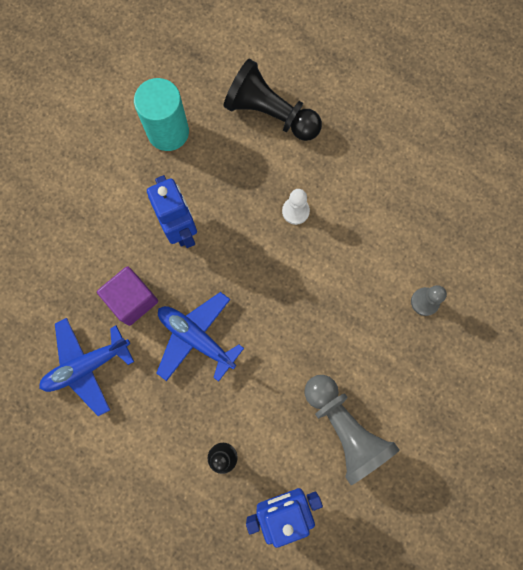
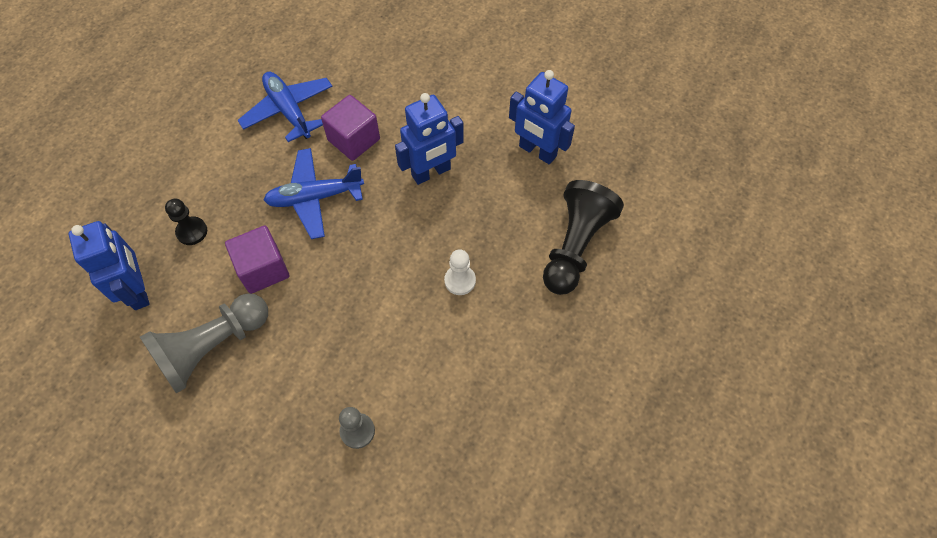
camera: 85 degrees right, 15 degrees down
turquoise cylinder [134,78,189,151] -> blue robot [509,70,575,164]
blue plane [157,292,244,382] -> blue plane turned 135 degrees counterclockwise [264,148,364,239]
none -> purple cube [225,225,289,294]

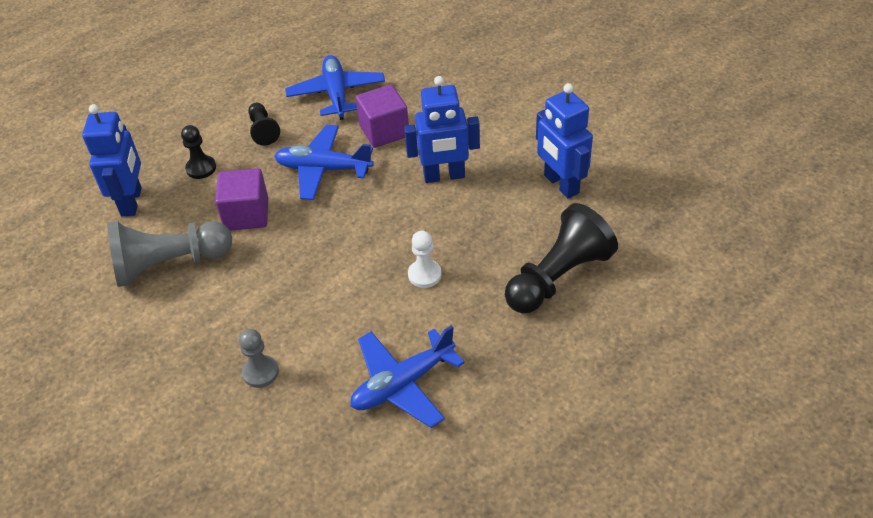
camera: 25 degrees right, 15 degrees down
none -> black pawn [248,103,280,145]
none -> blue plane [351,325,465,428]

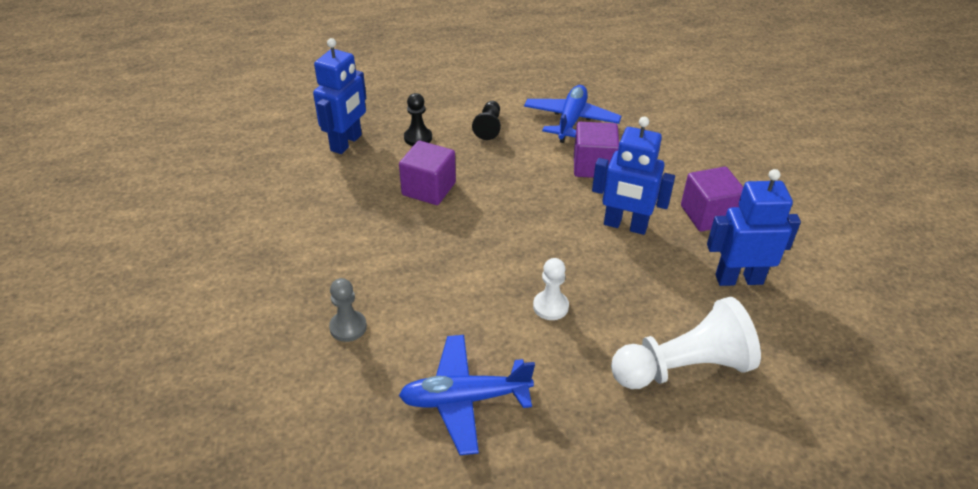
camera: 25 degrees right, 5 degrees down
grey pawn [107,221,232,287] -> none
blue plane [274,125,374,200] -> none
black pawn [505,203,618,314] -> white pawn [611,297,761,389]
blue robot [536,83,593,198] -> blue robot turned 90 degrees clockwise [707,169,801,286]
none -> purple cube [681,167,743,231]

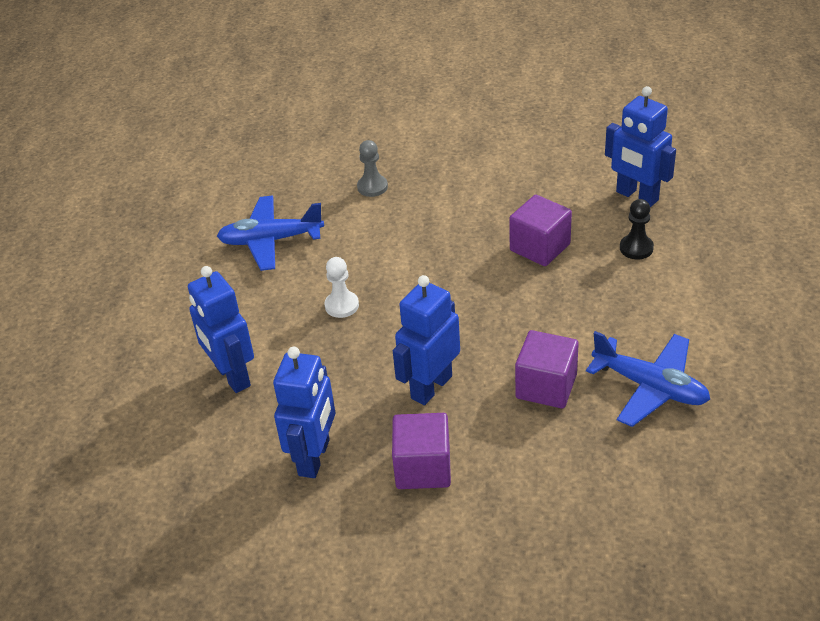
camera: 110 degrees right, 0 degrees up
blue plane [399,335,535,455] -> blue plane turned 105 degrees counterclockwise [217,196,324,271]
black pawn [472,101,501,140] -> none
white pawn [611,297,761,389] -> blue robot [188,266,254,393]

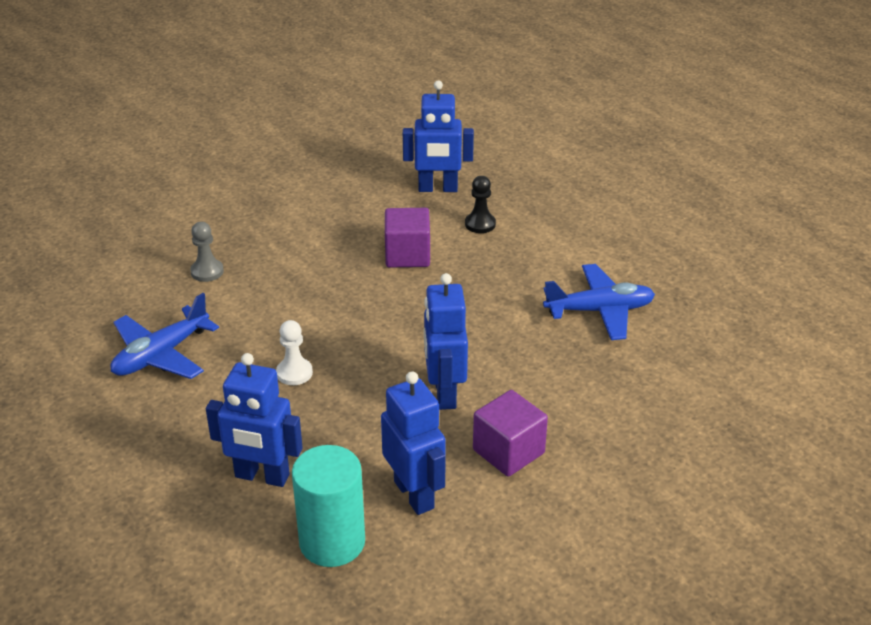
camera: 45 degrees left, 5 degrees down
purple cube [515,330,579,408] -> none
none -> turquoise cylinder [292,445,365,567]

